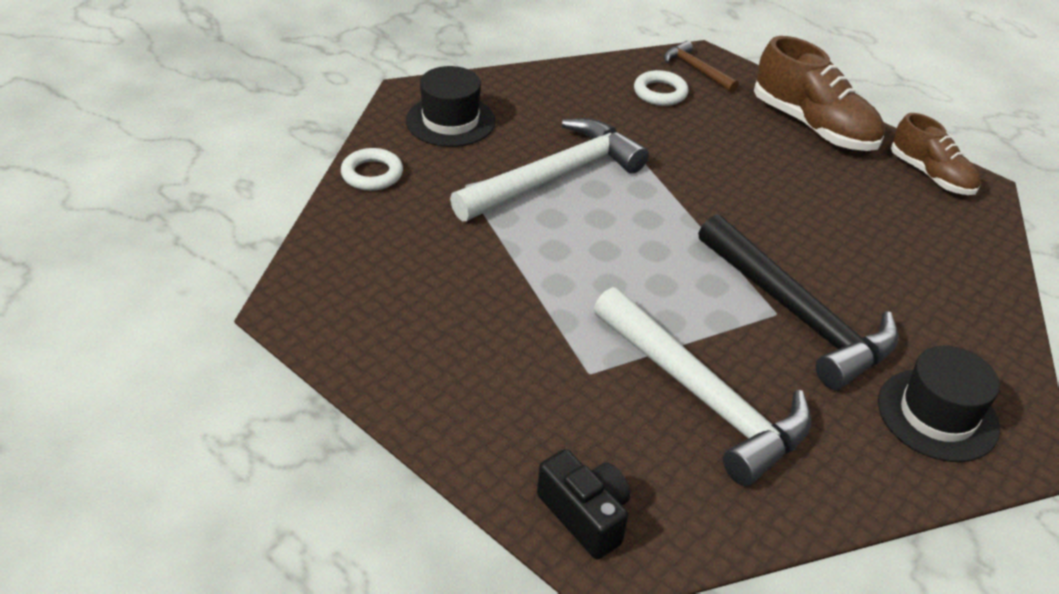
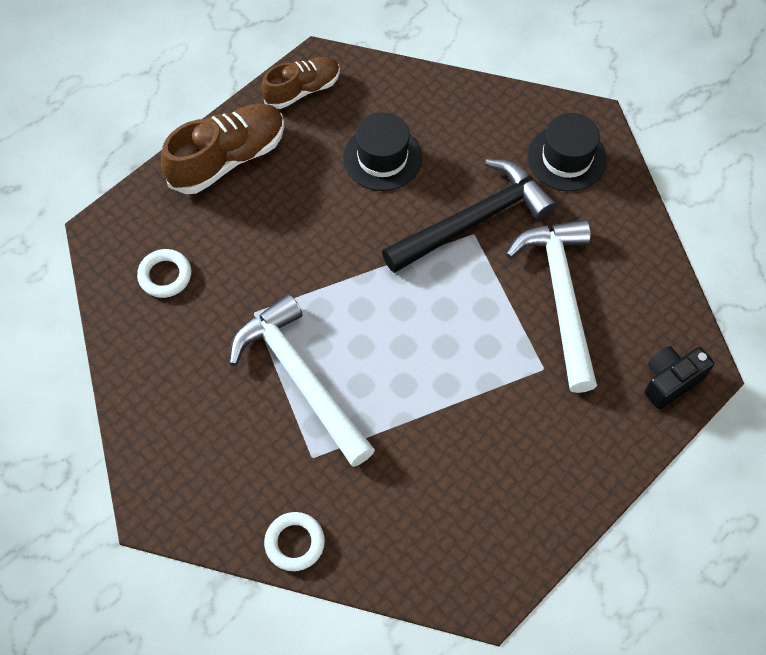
camera: 85 degrees left, 20 degrees up
black hat [406,66,495,147] -> black hat moved to [343,112,422,191]
white hammer [594,287,811,486] -> white hammer turned 60 degrees counterclockwise [506,219,597,393]
brown hammer [664,41,739,92] -> none

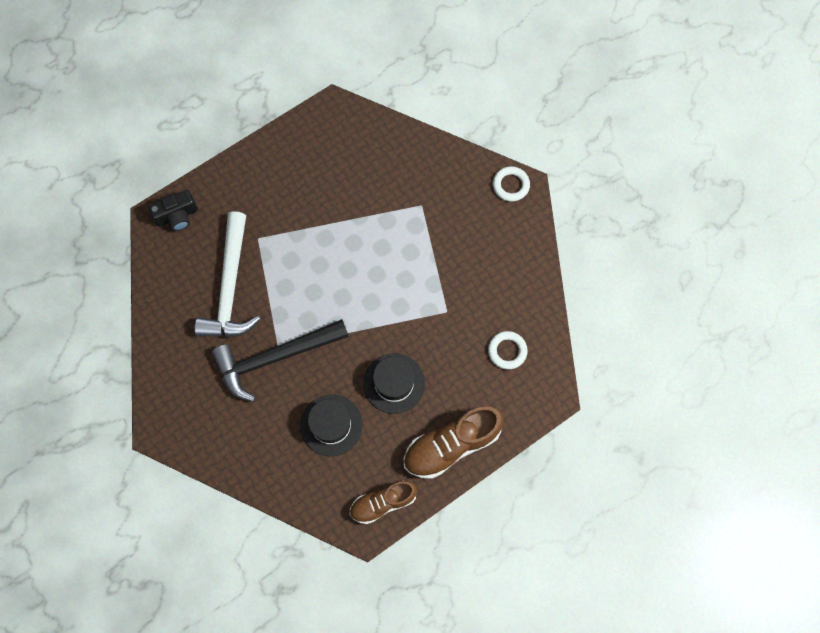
camera: 170 degrees left, 10 degrees up
white hammer [229,294,375,467] -> none
white ring [264,512,325,571] -> white ring moved to [493,166,530,202]
black hat [527,113,607,191] -> black hat moved to [363,353,425,414]

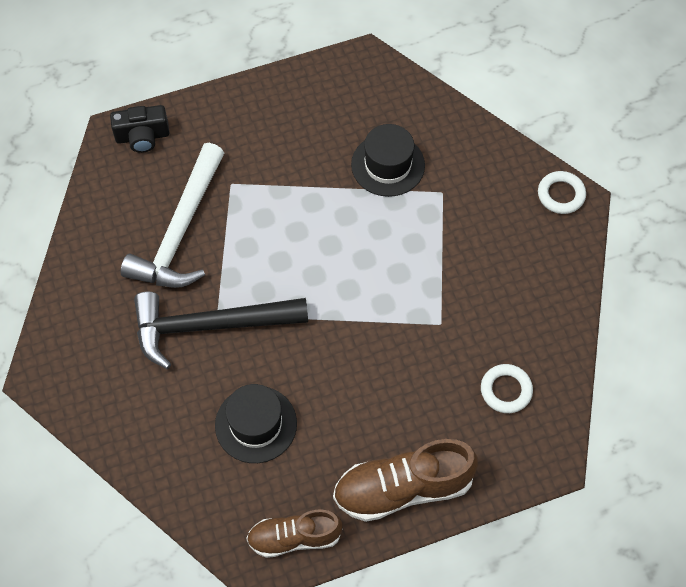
camera: 15 degrees right, 10 degrees down
black hat [363,353,425,414] -> black hat moved to [351,124,425,197]

